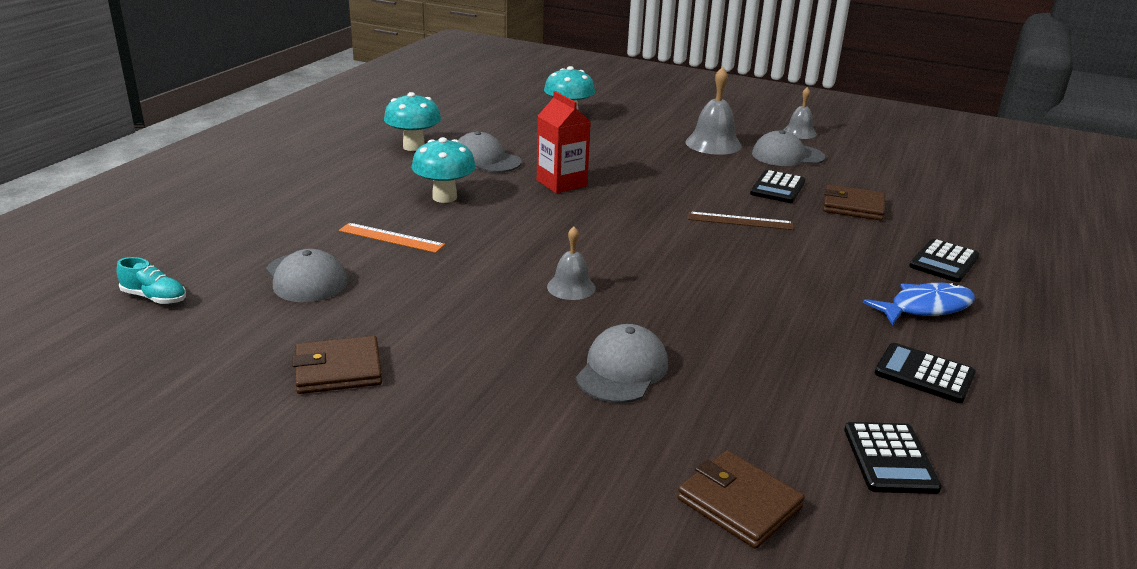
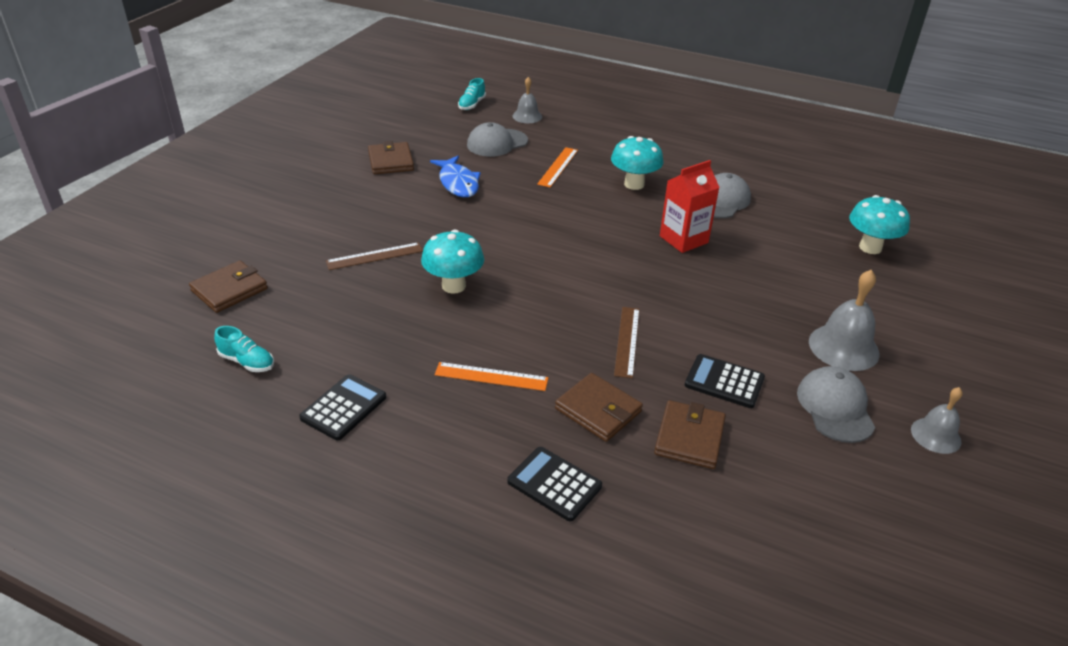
camera: 90 degrees right, 10 degrees up
turquoise mushroom [384,92,441,151] -> turquoise mushroom moved to [421,230,484,294]
grey bell [547,227,595,300] -> grey bell moved to [513,77,542,123]
grey cap [576,324,668,403] -> brown ruler [326,242,423,270]
black calculator [844,422,942,494] -> turquoise shoe [214,326,274,372]
blue fish [863,283,975,326] -> blue fish moved to [430,156,481,197]
none -> orange ruler [434,362,548,391]
none -> brown wallet [555,373,643,442]

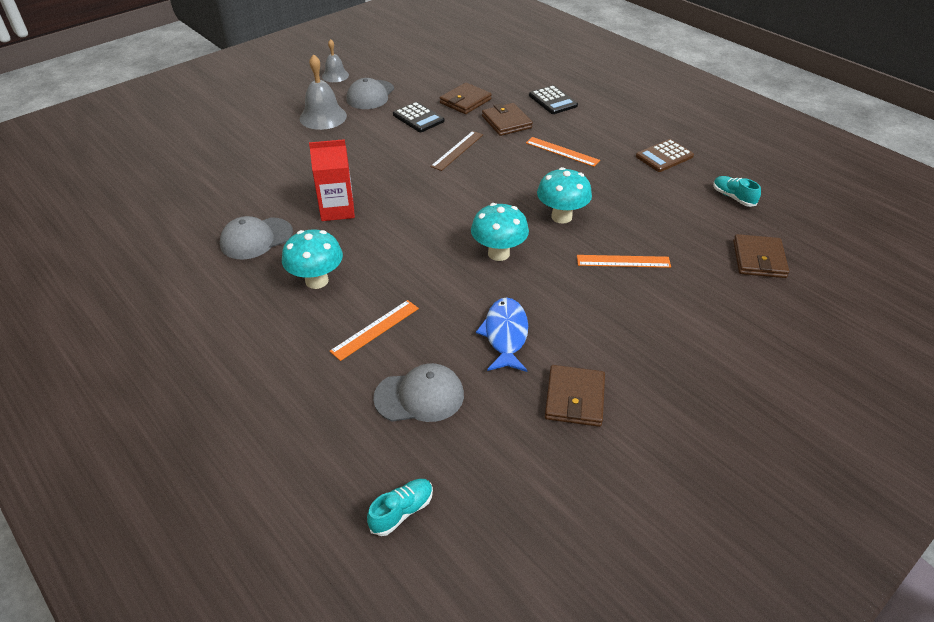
camera: 155 degrees left, 5 degrees up
brown wallet [189,261,268,313] -> brown wallet turned 60 degrees counterclockwise [733,234,789,278]
black calculator [299,374,386,440] -> brown calculator [636,139,694,172]
brown ruler [326,242,423,270] -> orange ruler [577,255,671,268]
grey bell [513,77,542,123] -> none
turquoise mushroom [849,195,910,254] -> turquoise mushroom moved to [471,203,529,261]

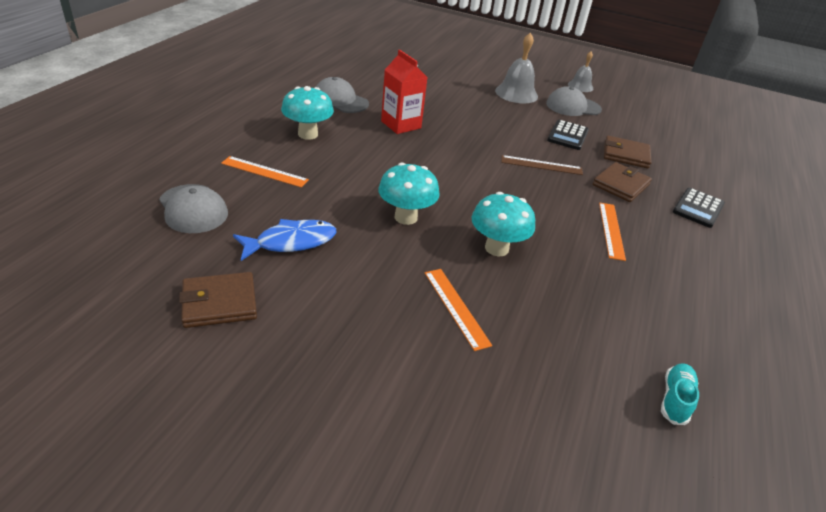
camera: 60 degrees right, 5 degrees down
turquoise shoe [367,479,433,536] -> none
brown calculator [636,139,694,172] -> none
brown wallet [733,234,789,278] -> none

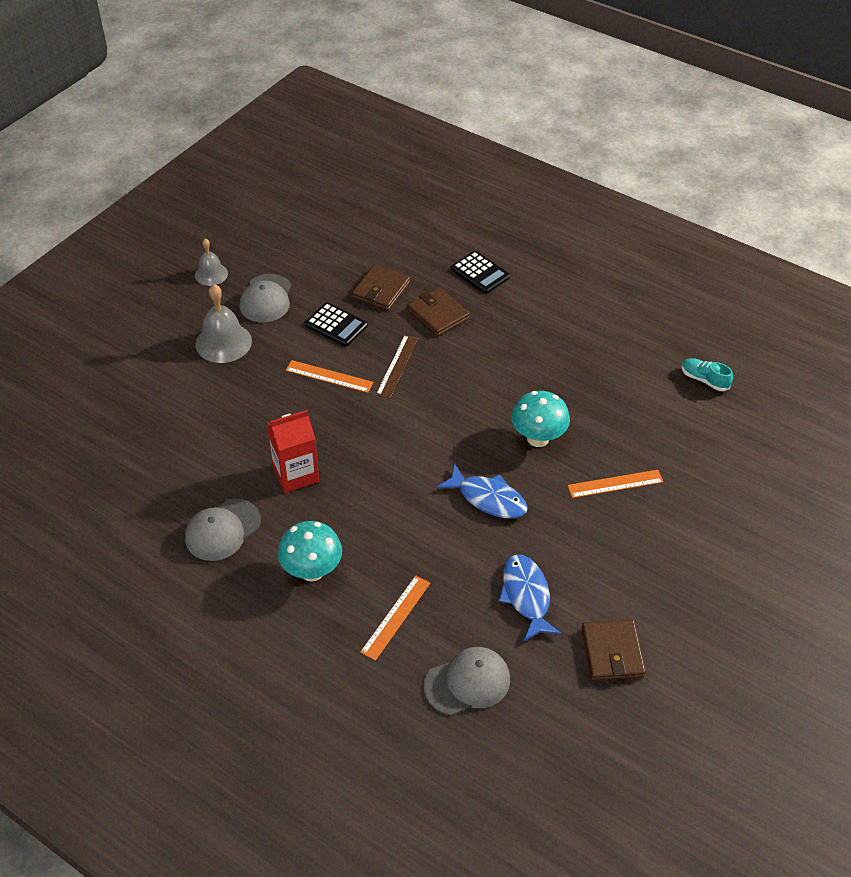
camera: 75 degrees left, 10 degrees up
turquoise mushroom [378,163,440,225] -> blue fish [436,463,528,519]
orange ruler [599,203,626,261] -> orange ruler moved to [286,360,373,393]

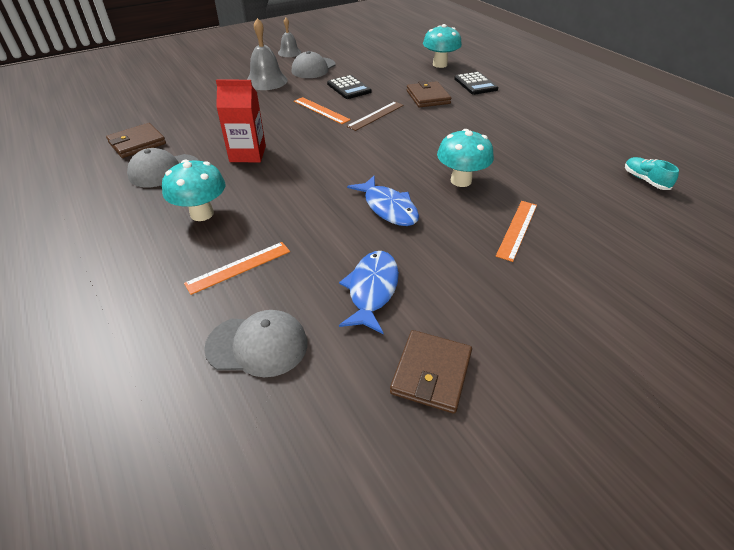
camera: 25 degrees right, 5 degrees down
brown wallet [352,265,410,311] -> brown wallet moved to [106,123,166,158]
orange ruler [567,470,663,498] -> orange ruler turned 75 degrees counterclockwise [496,201,537,262]
none -> turquoise mushroom [423,24,462,68]

